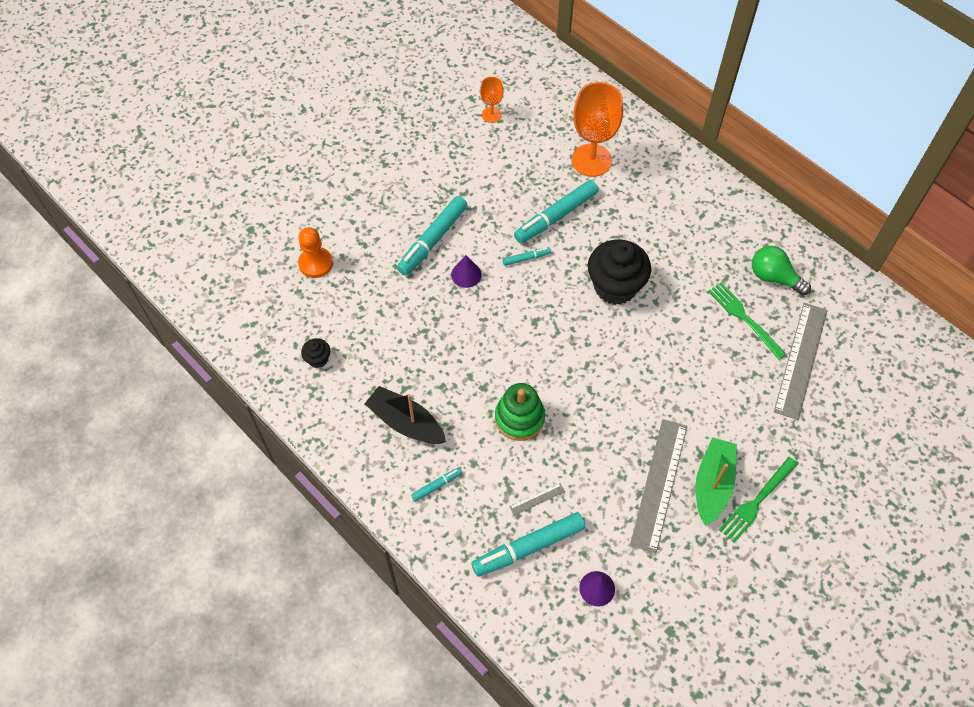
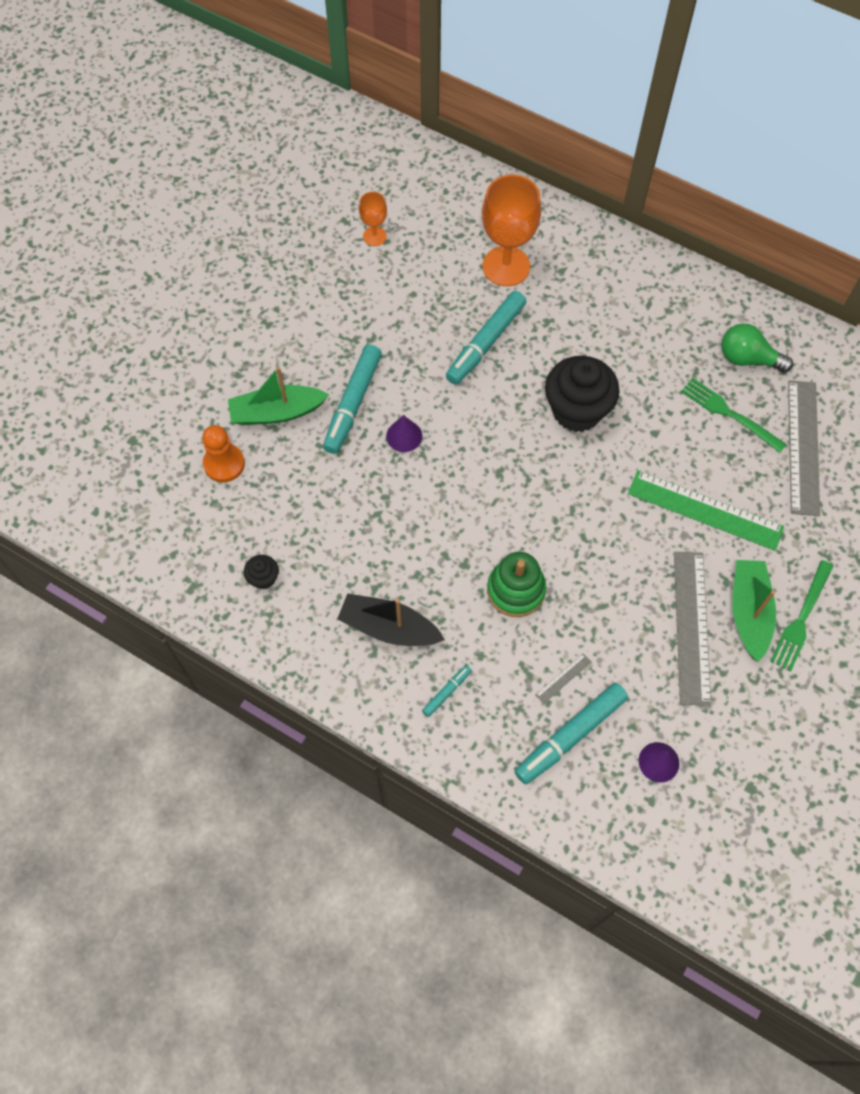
camera: 15 degrees left, 5 degrees up
turquoise marker [502,247,551,266] -> none
none -> green boat [228,366,329,425]
none -> green ruler [628,470,784,551]

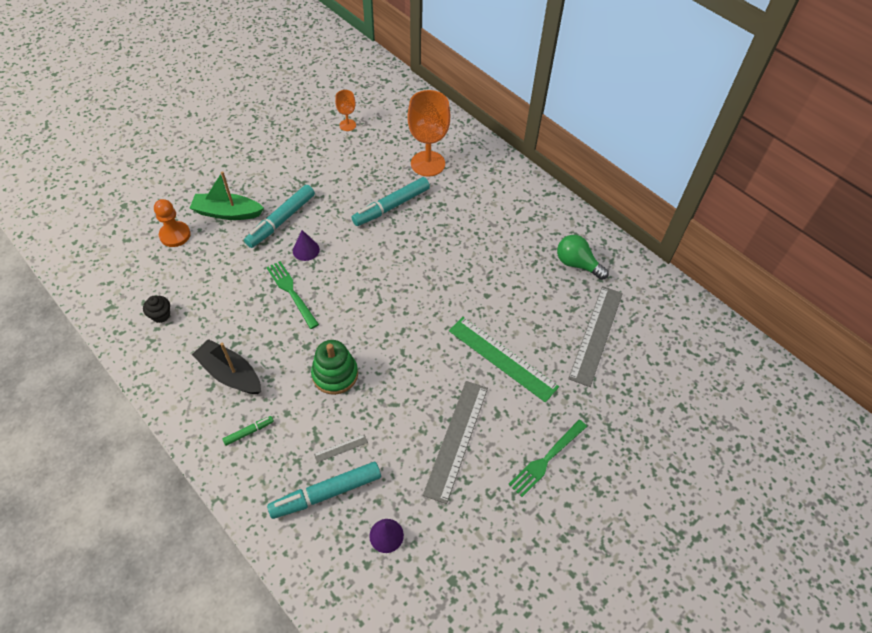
camera: 15 degrees right, 10 degrees down
turquoise marker [422,665,472,717] -> green marker [222,416,274,446]
black cupcake [545,356,620,432] -> none
green fork [681,378,787,453] -> green fork moved to [266,261,319,329]
green boat [732,560,776,662] -> none

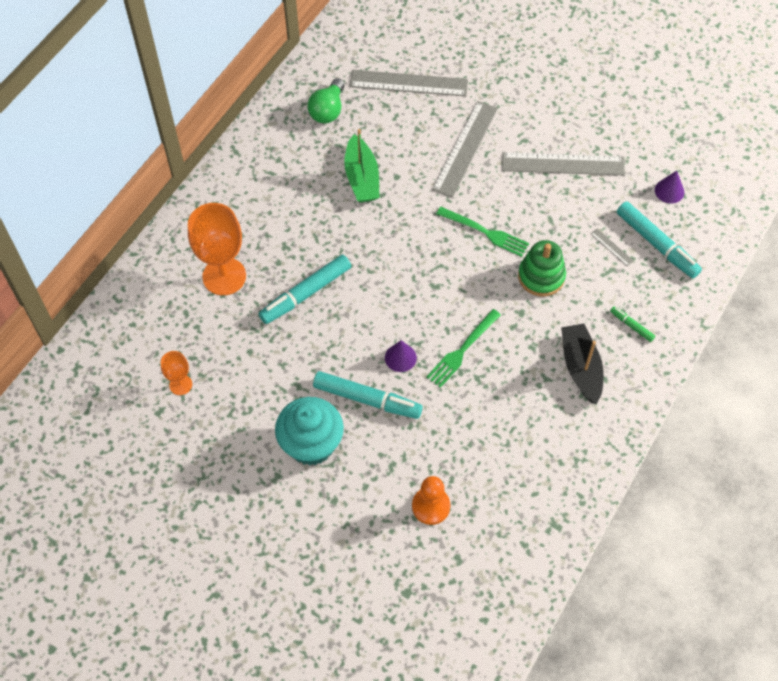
camera: 105 degrees left, 5 degrees up
black cupcake [143,296,170,323] -> none
green boat [190,171,264,220] -> green boat moved to [344,129,380,202]
black boat [192,339,261,394] -> black boat turned 150 degrees clockwise [561,324,604,404]
turquoise marker [352,177,430,226] -> turquoise marker turned 105 degrees clockwise [259,255,351,324]
green ruler [449,317,559,403] -> grey ruler [432,101,498,198]
green fork [509,420,587,497] -> green fork moved to [436,207,529,257]
none -> turquoise cupcake [275,397,344,466]

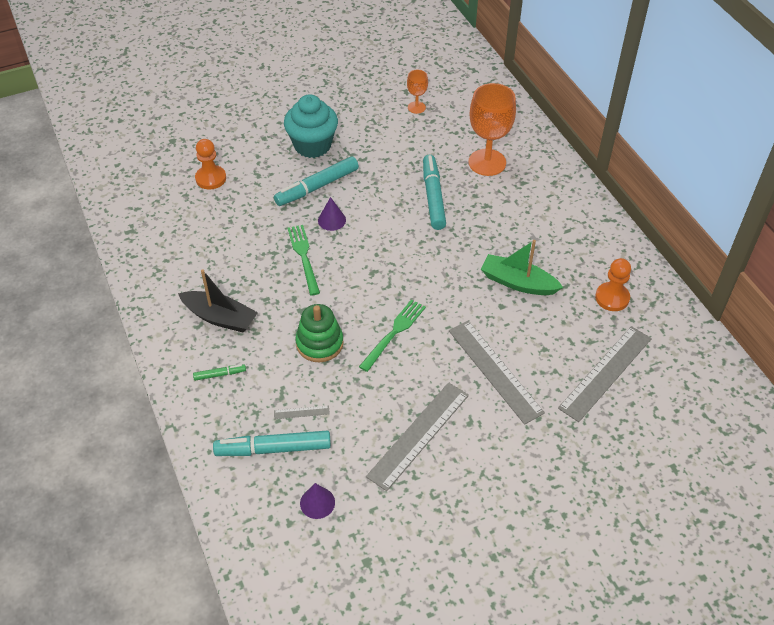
camera: 125 degrees right, 10 degrees down
green light bulb [307,78,345,123] -> orange pawn [595,258,631,311]
green fork [436,207,529,257] -> green fork turned 150 degrees clockwise [359,299,426,372]

